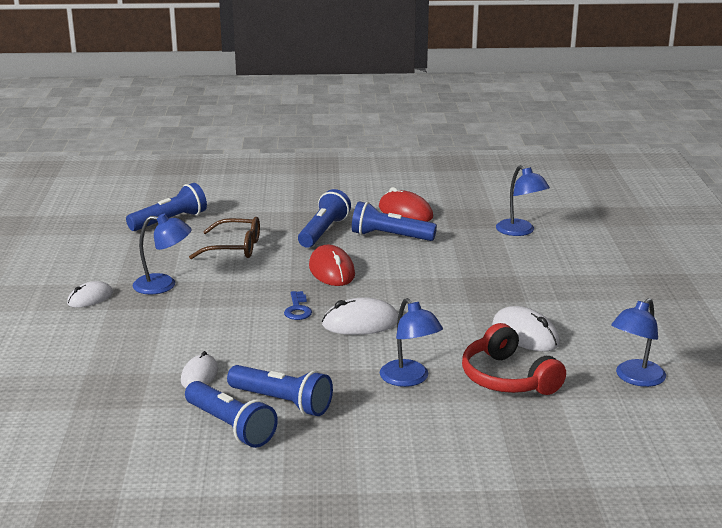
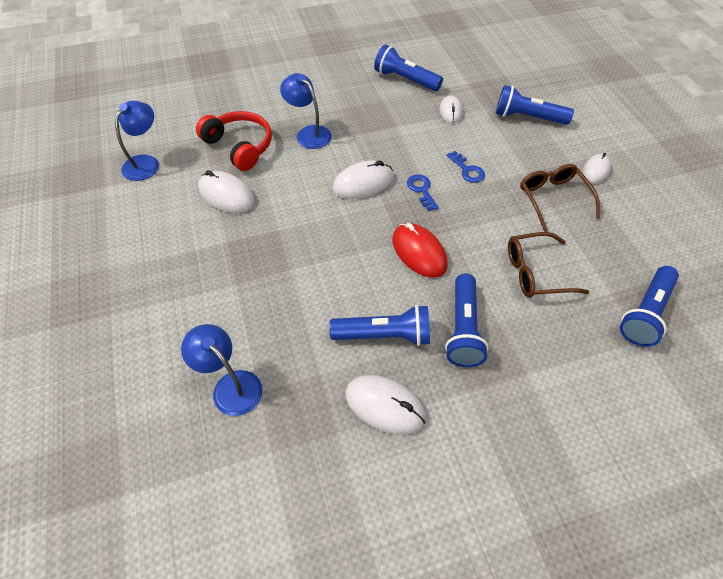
camera: 165 degrees right, 30 degrees up
blue lamp [133,214,192,295] -> brown glasses [520,164,600,232]
blue flashlight [227,365,333,416] -> blue flashlight moved to [496,85,574,125]
red mouse [379,187,433,222] -> white mouse [345,375,426,435]
none -> blue key [447,151,485,183]

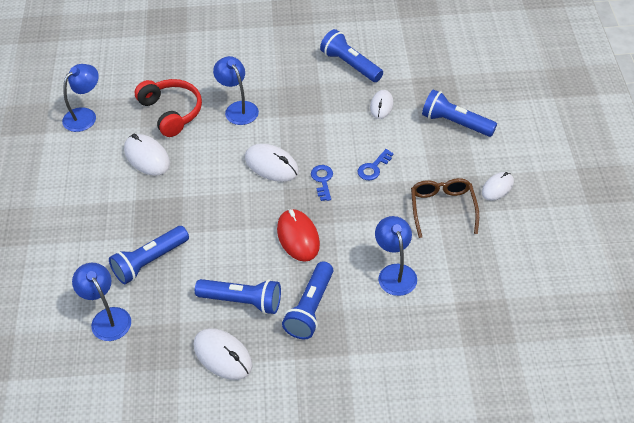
camera: 15 degrees right, 5 degrees down
white mouse [332,161,394,199] -> white mouse turned 45 degrees clockwise [245,144,299,182]
blue key [447,151,485,183] -> blue key turned 60 degrees clockwise [358,149,394,180]
brown glasses [508,232,589,298] -> blue lamp [375,216,417,296]
blue flashlight [620,266,679,347] -> blue flashlight moved to [109,226,189,284]

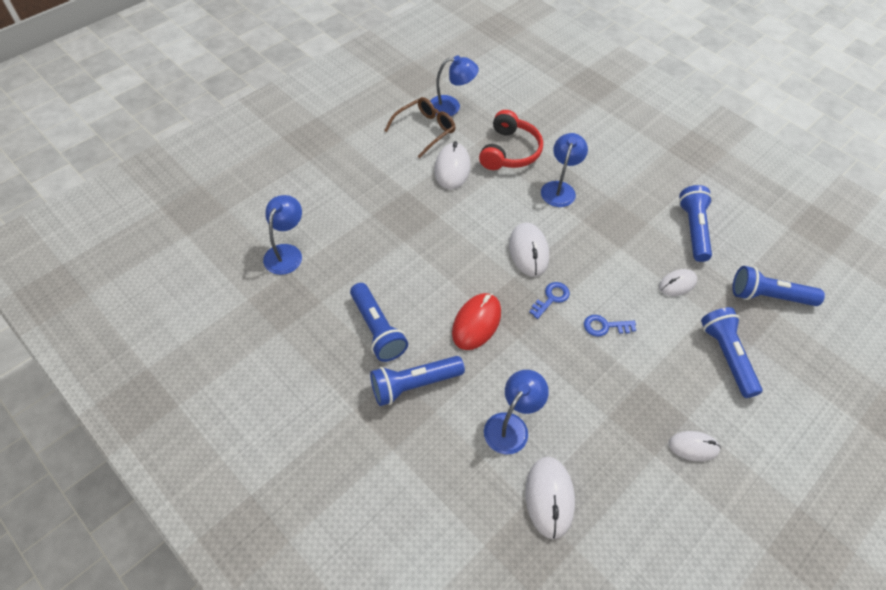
camera: 45 degrees right, 5 degrees up
blue flashlight [109,226,189,284] -> blue flashlight moved to [733,266,825,306]
white mouse [194,328,253,380] -> white mouse moved to [526,457,575,539]
brown glasses [411,178,479,238] -> brown glasses moved to [384,97,455,159]

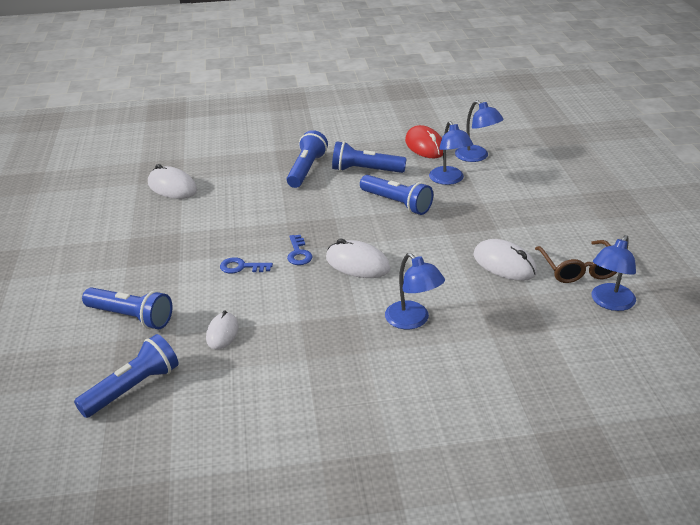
camera: 130 degrees right, 20 degrees down
red mouse [452,293,501,350] -> red mouse moved to [405,125,443,158]
red headphones [479,110,543,170] -> none
blue lamp [484,370,549,454] -> blue lamp moved to [429,121,473,185]
blue key [584,315,636,337] -> blue key turned 120 degrees counterclockwise [220,257,273,273]
white mouse [669,431,721,461] -> none
blue flashlight [679,185,712,262] -> blue flashlight moved to [360,175,433,215]

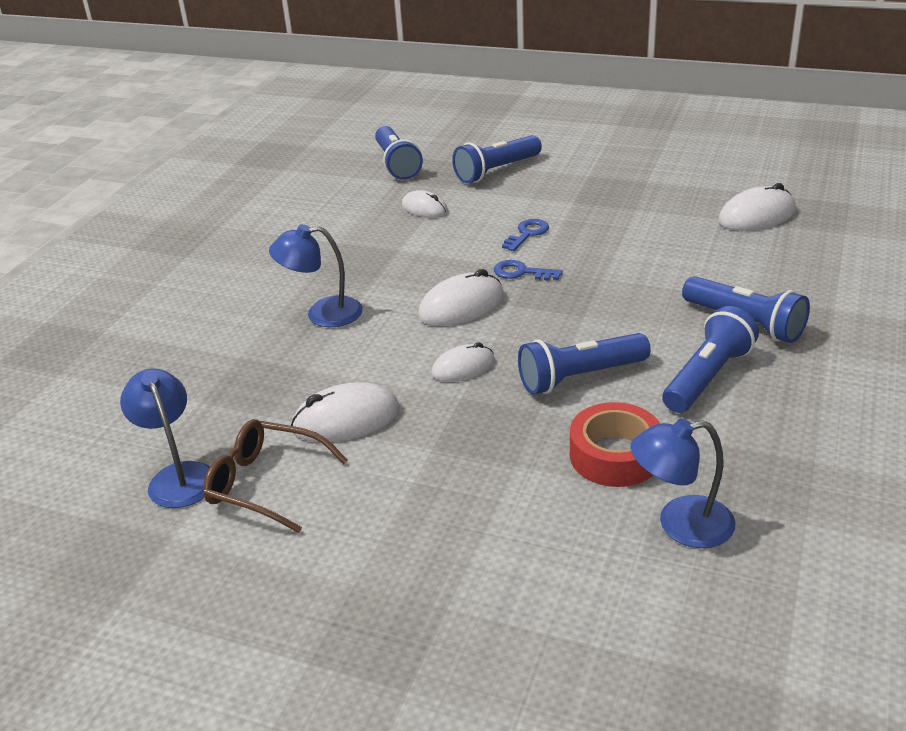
camera: 120 degrees right, 0 degrees up
red mouse [405,125,443,158] -> none
blue lamp [429,121,473,185] -> red tape [570,402,660,487]
none -> white mouse [431,342,495,382]

